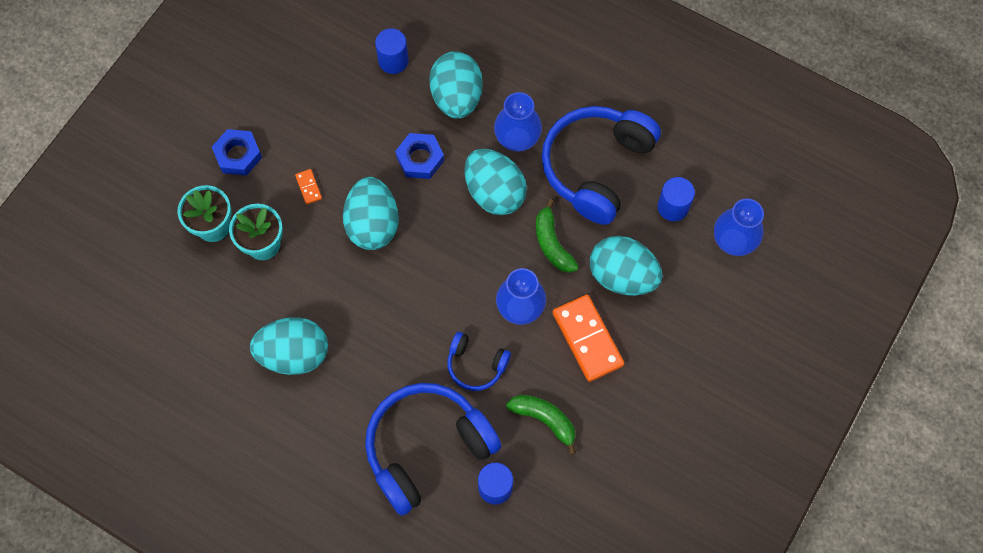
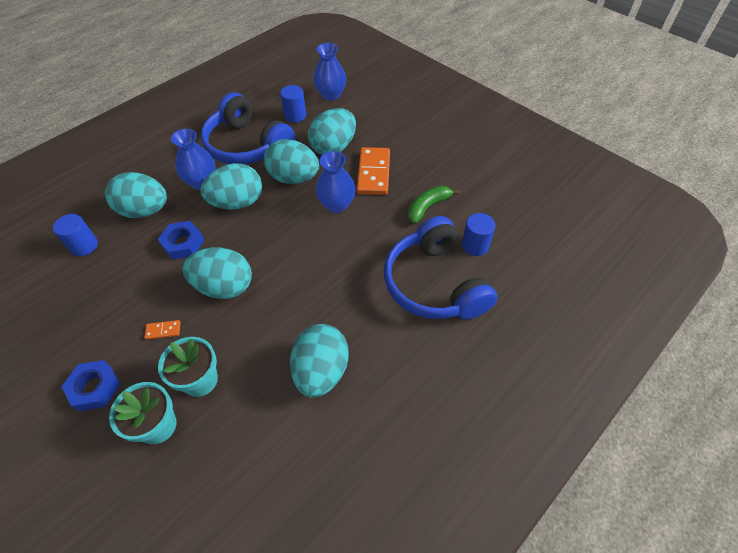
camera: 75 degrees left, 15 degrees down
blue headphones [447,332,511,391] -> none
green banana [536,199,579,273] -> turquoise egg [264,139,319,184]
orange domino [553,295,624,382] -> orange domino turned 75 degrees counterclockwise [357,147,390,195]

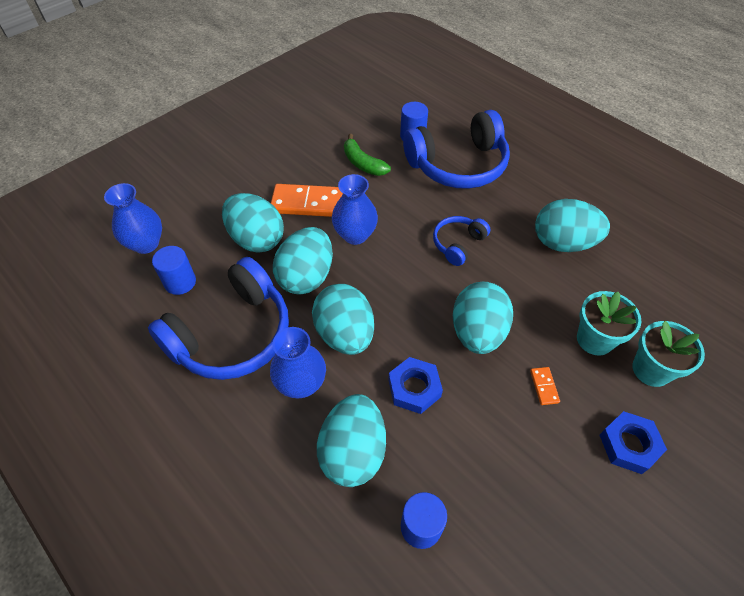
camera: 90 degrees left, 0 degrees up
none -> blue headphones [433,216,490,266]

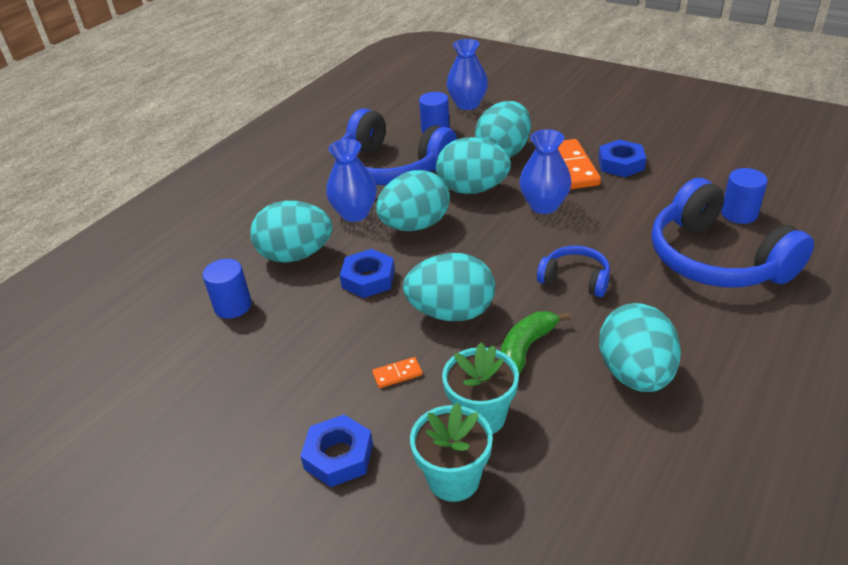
camera: 80 degrees right, 15 degrees down
green banana [344,134,391,176] -> green banana moved to [501,311,570,374]
none -> blue nut [598,140,646,177]

